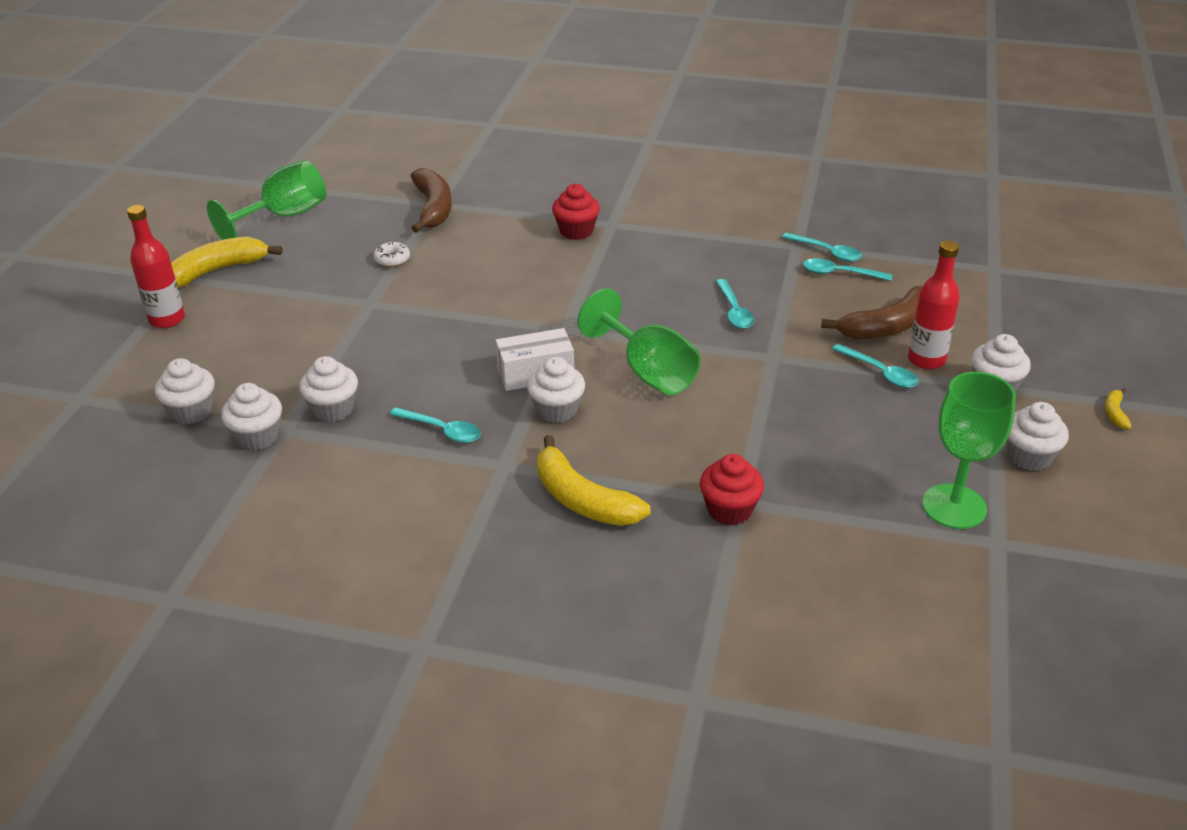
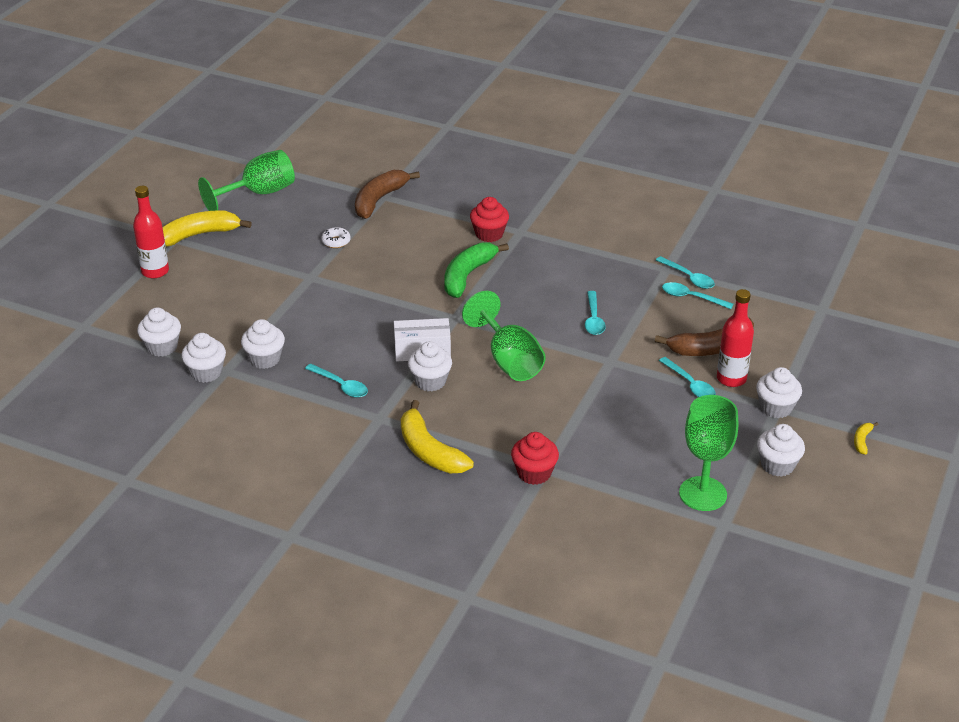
camera: 10 degrees right, 0 degrees up
brown banana [411,168,452,233] -> brown banana turned 150 degrees counterclockwise [355,170,420,219]
none -> green banana [444,242,509,298]

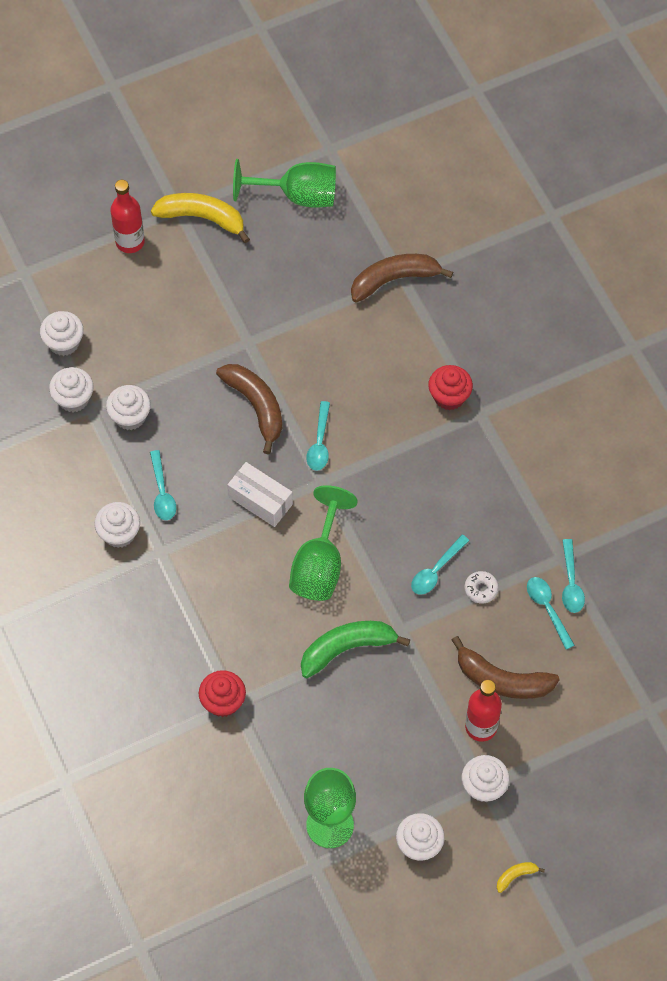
camera: 40 degrees right, 25 degrees up
white donut [321,227,351,248] -> white donut moved to [464,571,499,603]
yellow banana [401,400,474,473] -> none
white cupcake [408,341,452,391] -> white cupcake moved to [95,502,140,548]
green banana [444,242,509,298] -> green banana moved to [301,621,410,678]
turquoise spoon [659,357,716,397] -> turquoise spoon moved to [306,401,330,471]
none -> brown banana [216,364,282,454]

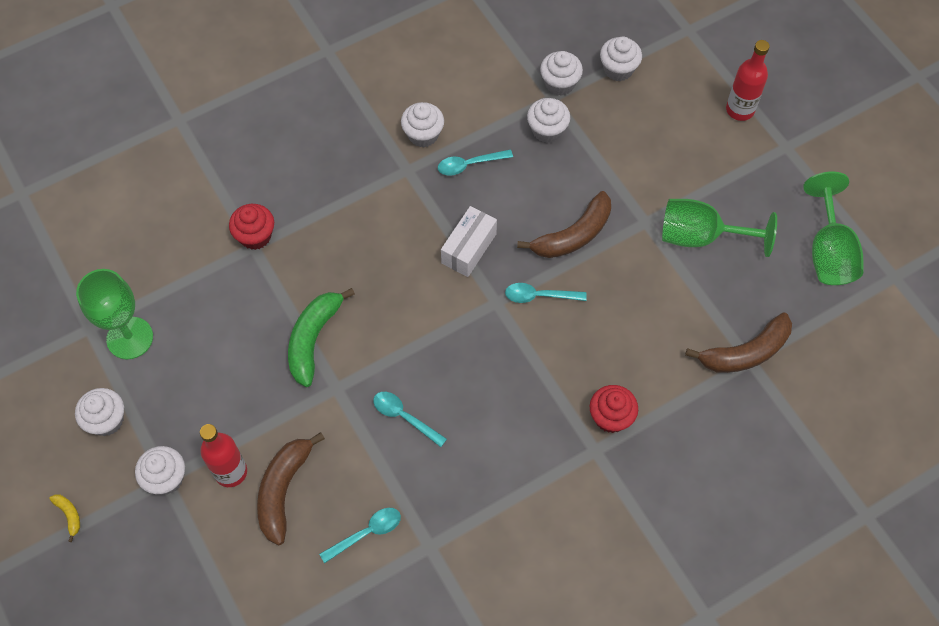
camera: 85 degrees right, 0 degrees up
yellow banana [151,193,250,243] -> none
green goblet [289,485,358,601] -> green goblet moved to [662,199,777,257]
green banana [301,621,410,678] -> green banana turned 135 degrees counterclockwise [288,288,355,387]
brown banana [351,254,453,303] -> brown banana turned 90 degrees clockwise [685,312,792,373]
white donut [464,571,499,603] -> none
turquoise spoon [562,539,585,613] -> none

